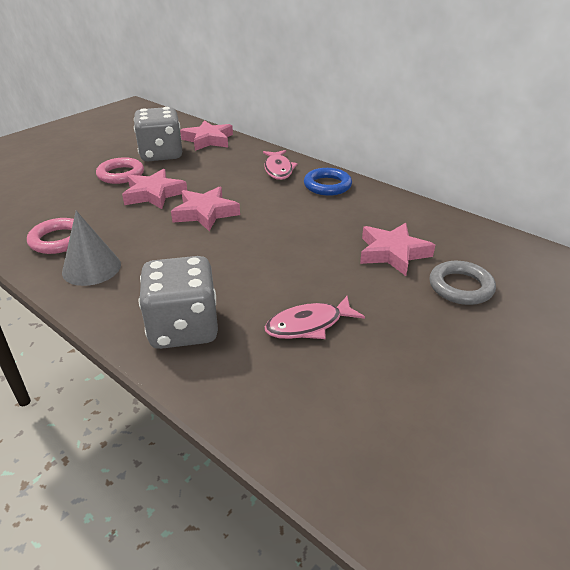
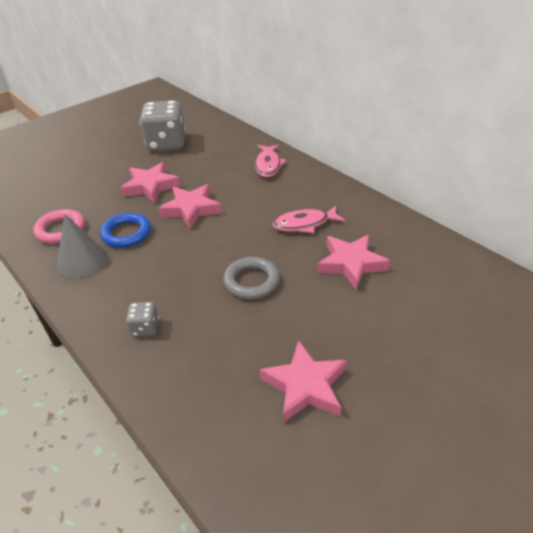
camera: 10 degrees right, 5 degrees up
pink ring [96,157,144,184] -> none
grey dice [139,256,218,349] -> grey dice [126,302,159,336], size x0.45
pink star [180,120,233,151] -> pink star moved to [260,340,347,423]
pink fish [265,296,365,339] -> pink fish moved to [272,205,346,233]
blue ring [304,168,352,196] -> blue ring moved to [100,213,151,248]
grey ring [430,261,496,305] -> grey ring moved to [223,257,280,300]

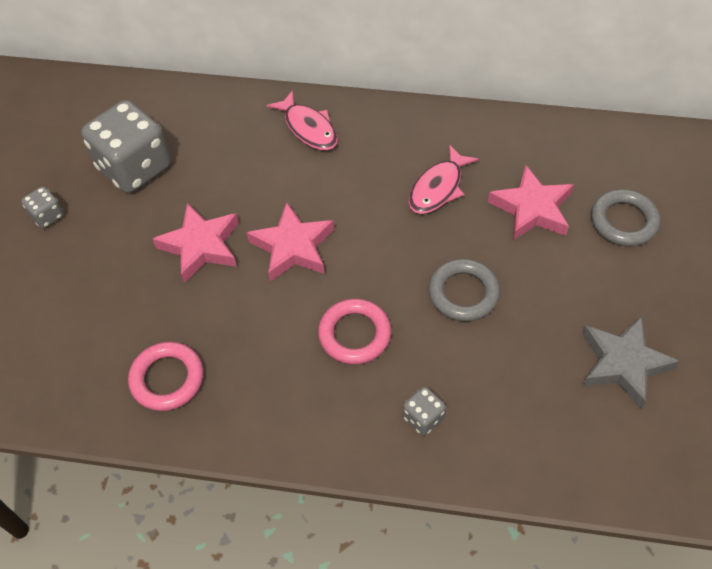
camera: 40 degrees left, 15 degrees up
grey cone [57,215,108,278] -> none
blue ring [100,213,151,248] -> none
pink star [260,340,347,423] -> grey star [582,316,680,409]
none -> grey dice [21,186,64,229]
none -> pink ring [318,299,391,365]
none -> grey ring [591,189,660,246]

